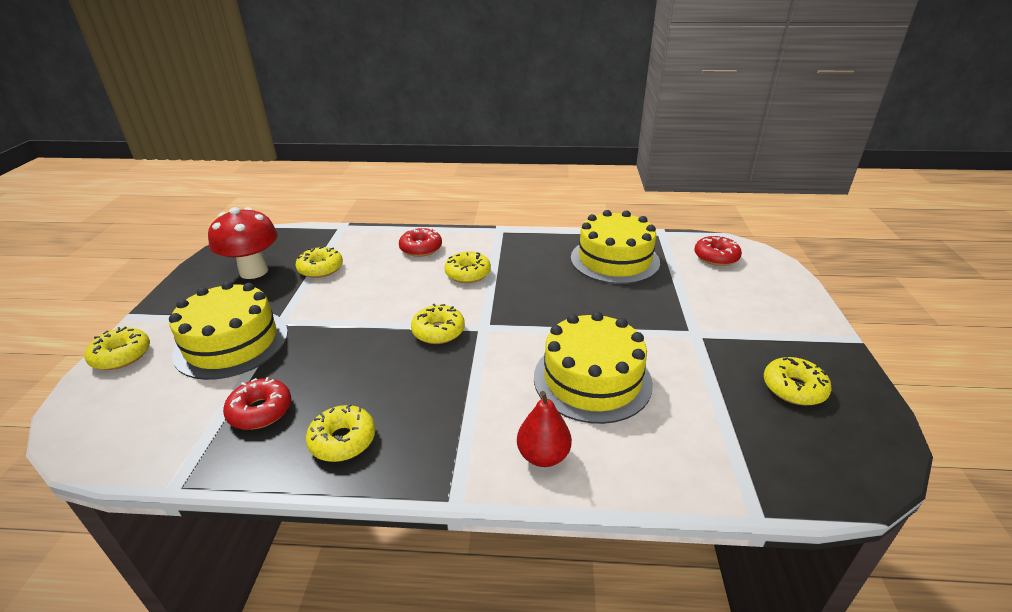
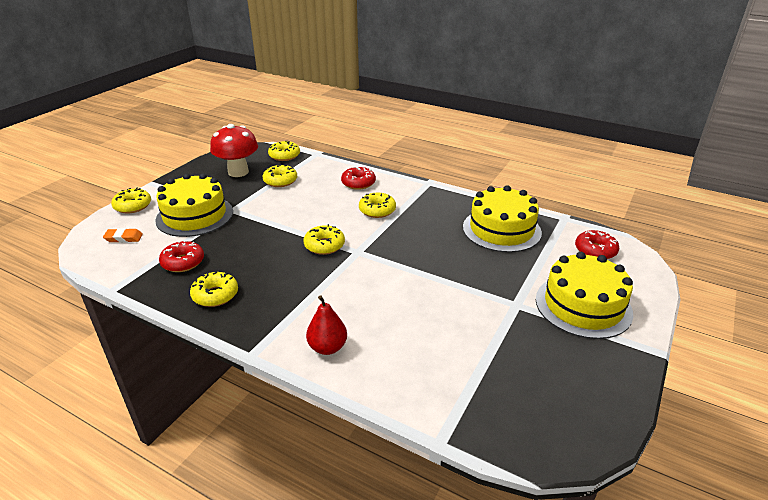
camera: 25 degrees right, 0 degrees up
yellow cake [534,312,653,424] -> yellow cake moved to [536,252,633,339]
yellow donut [764,357,832,405] -> yellow donut moved to [268,141,300,161]
none -> orange eraser [103,228,143,243]

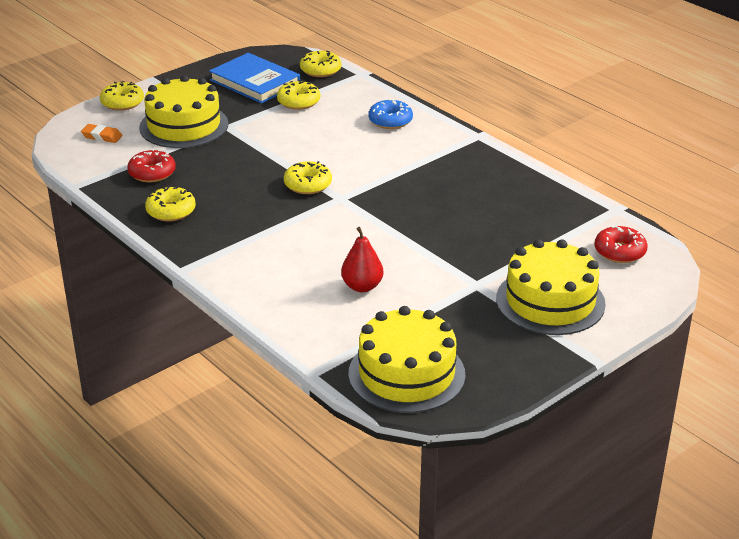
camera: 20 degrees right, 0 degrees up
red mushroom [210,124,258,177] -> blue book [209,53,300,104]
red pear [306,295,347,355] -> red pear moved to [341,227,384,292]
red donut [341,167,376,190] -> blue donut [368,99,413,129]
yellow donut [359,193,396,218] -> none
yellow cake [463,185,542,253] -> yellow cake moved to [349,306,465,413]

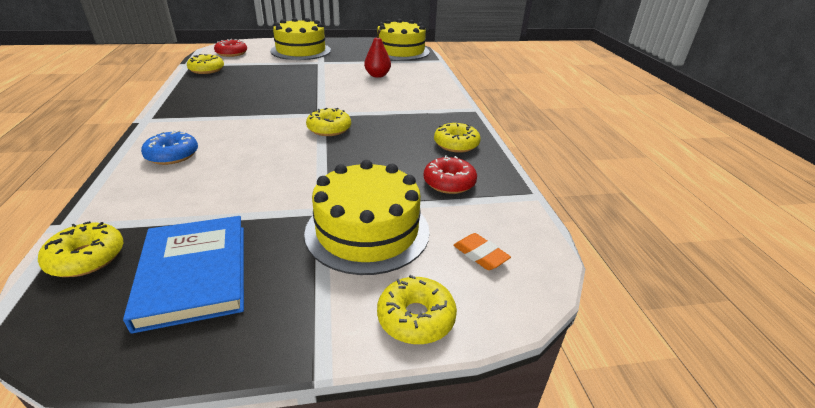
camera: 150 degrees left, 0 degrees up
yellow donut [277,80,320,110] -> yellow donut moved to [187,54,224,74]

